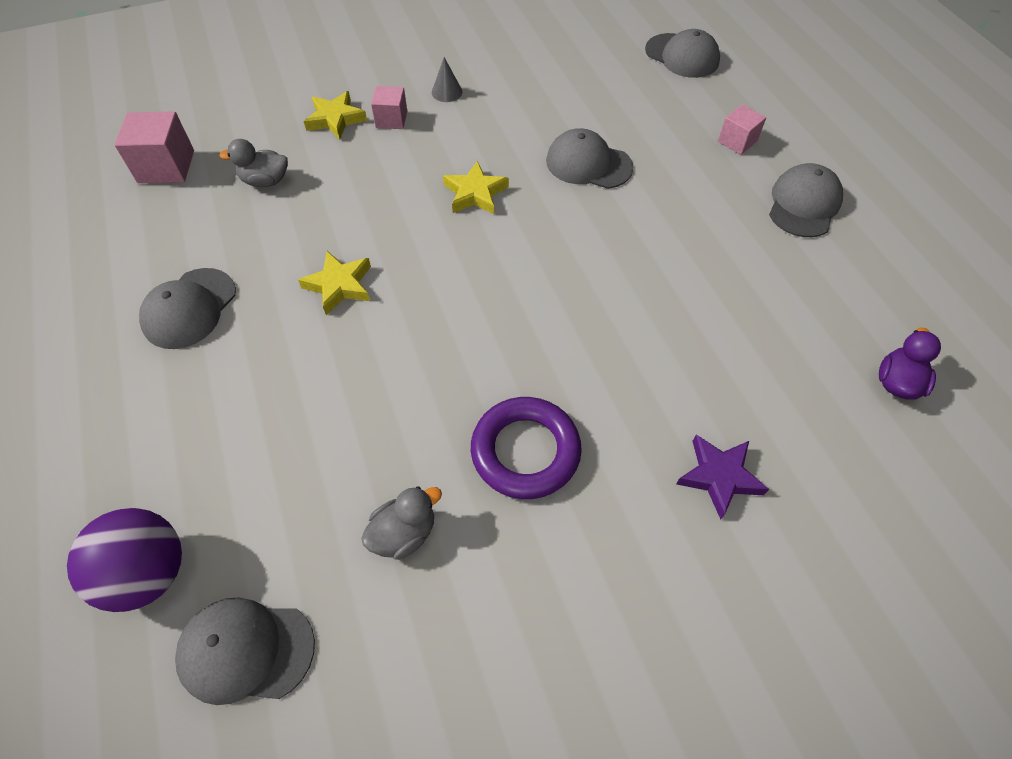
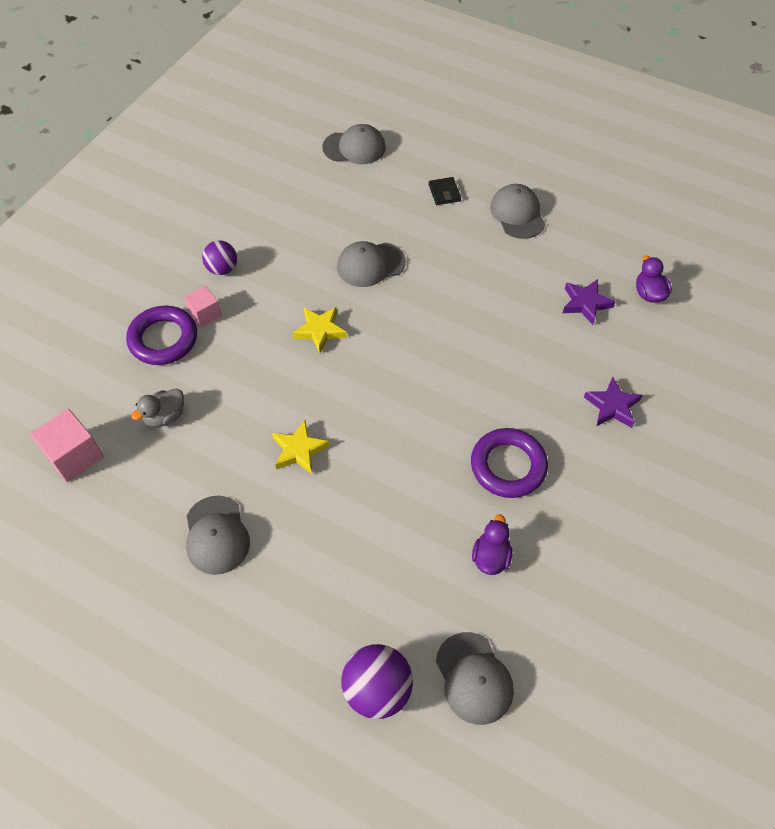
camera: 40 degrees left, 0 degrees up
grey cap [175,597,315,705] -> grey cap turned 75 degrees counterclockwise [436,632,514,725]
yellow star [304,91,367,140] -> purple ring [126,306,197,365]
grey duck [361,486,442,560] -> purple duck [472,514,512,575]
grey cone [432,57,462,102] -> purple ball [202,241,237,275]
pink cube [718,104,766,155] -> black wallet [429,177,461,205]
none -> purple star [563,279,616,325]

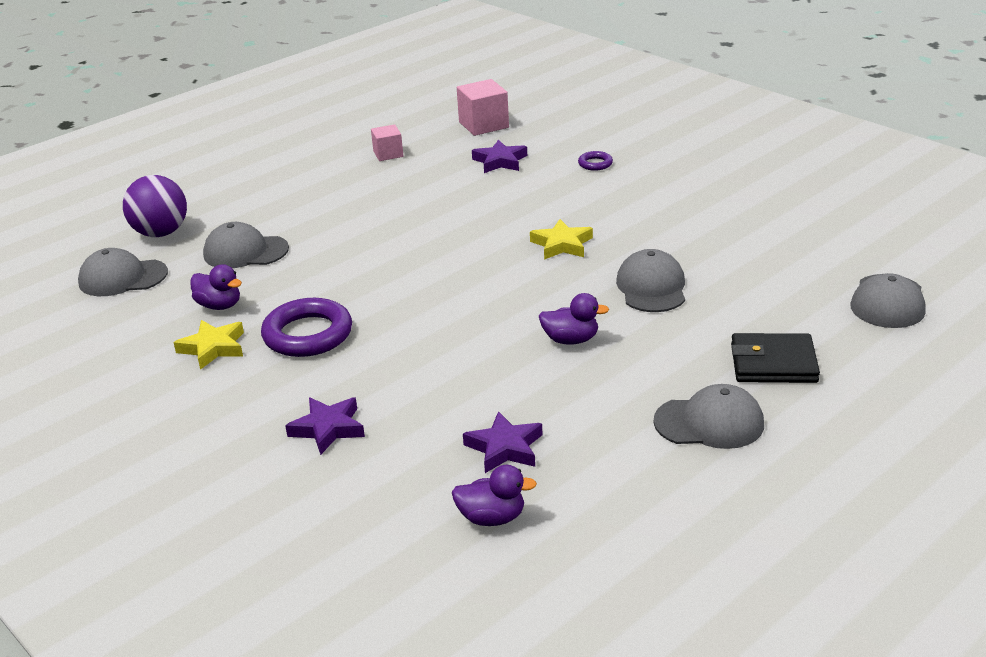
camera: 110 degrees right, 25 degrees down
purple ring [126,306,197,365] -> purple ring [578,151,613,171], size x0.47
grey duck [131,388,184,427] -> purple star [472,140,527,173]
pink cube [184,286,222,327] -> pink cube moved to [371,124,403,161]
grey cap [186,496,250,575] -> grey cap moved to [203,222,289,268]
purple ball [202,241,237,275] -> none
yellow star [272,420,330,474] -> yellow star moved to [174,320,244,370]
black wallet [429,177,461,205] -> black wallet [731,333,820,383], size x1.68
none -> purple duck [539,293,609,345]

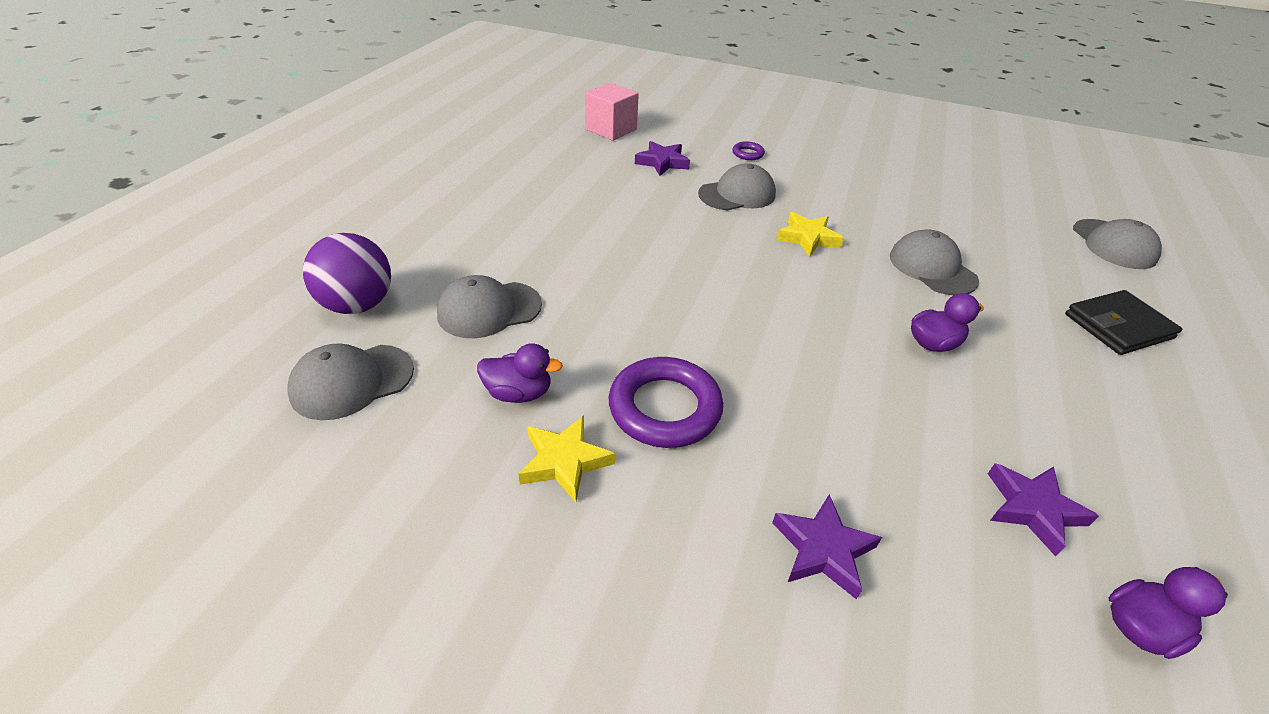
camera: 30 degrees left, 10 degrees up
pink cube [371,124,403,161] -> none
grey cap [654,384,764,449] -> grey cap moved to [698,163,776,210]

